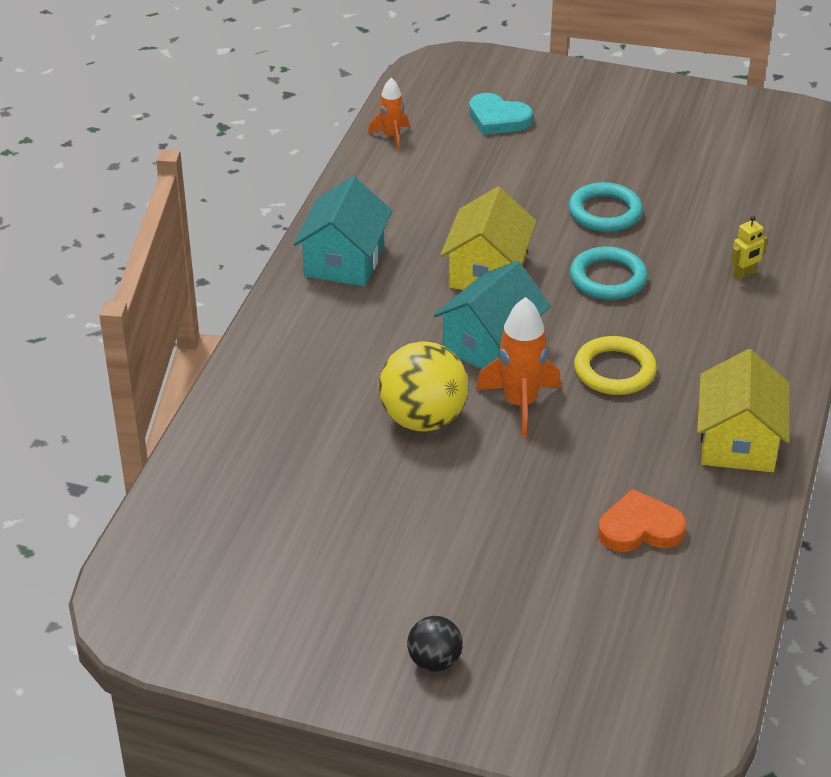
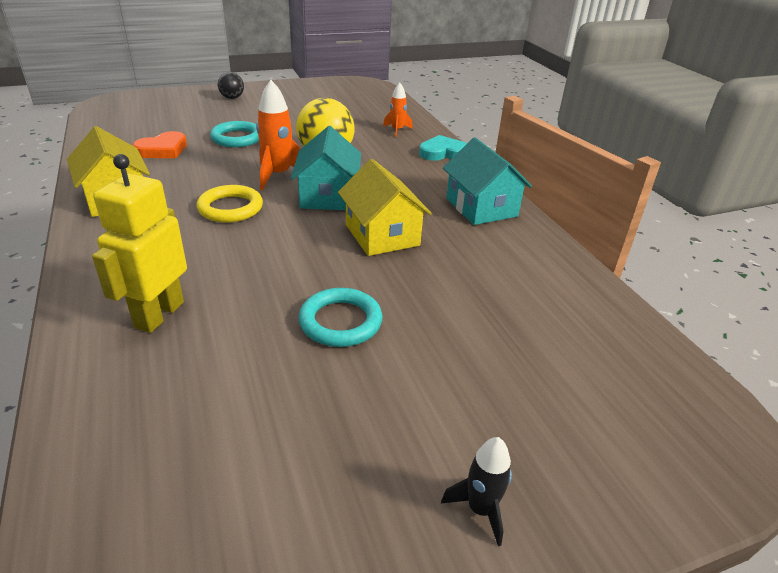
camera: 140 degrees right, 5 degrees down
orange rocket [368,78,409,150] -> orange rocket moved to [383,83,413,137]
turquoise heart [469,93,533,135] -> turquoise heart moved to [419,135,467,161]
turquoise ring [570,246,648,300] -> turquoise ring moved to [210,121,259,147]
yellow robot [731,216,767,280] -> yellow robot [92,154,187,333], size x2.19
none -> black rocket [441,437,512,546]

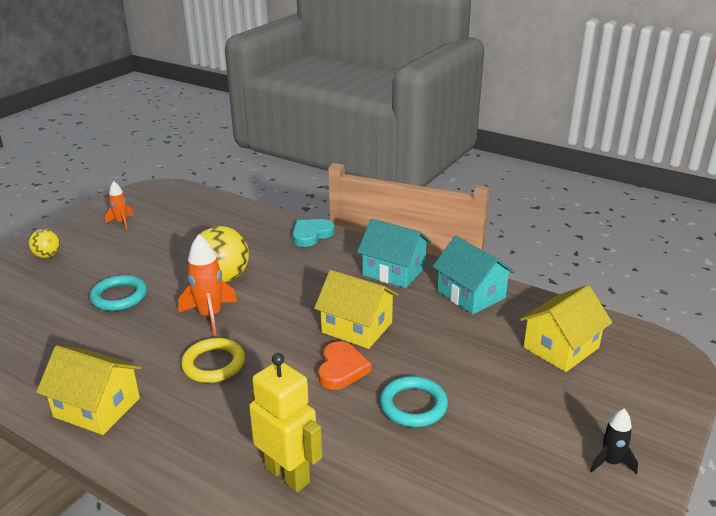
camera: 35 degrees left, 5 degrees down
yellow robot [92,154,187,333] -> yellow robot turned 150 degrees clockwise [249,353,322,492]
orange heart [132,131,187,158] -> orange heart moved to [318,341,371,390]
black ball [218,72,244,99] -> yellow ball [29,229,60,258]
turquoise house [291,126,361,210] -> turquoise house moved to [433,236,515,314]
orange rocket [383,83,413,137] -> orange rocket moved to [105,181,134,230]
none -> yellow house [520,285,612,372]

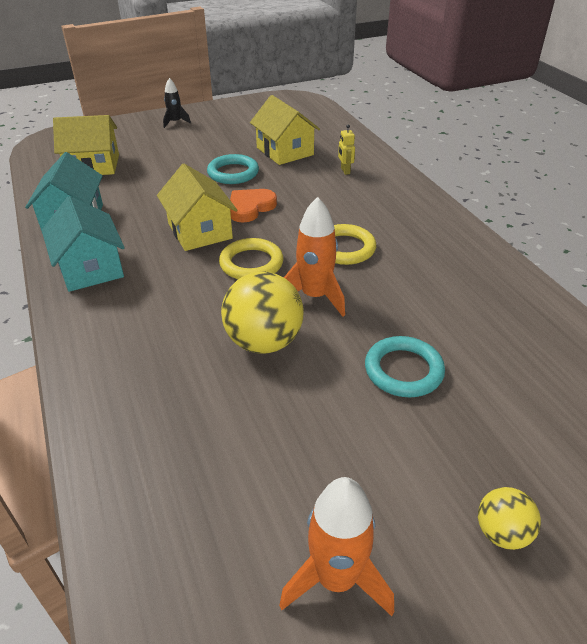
camera: 145 degrees left, 10 degrees up
yellow house [36,345,141,435] -> yellow house moved to [250,95,320,165]
orange rocket [105,181,134,230] -> orange rocket [279,477,394,616], size x1.67
yellow robot [249,353,322,492] -> yellow robot [338,124,355,175], size x0.46
turquoise heart [292,219,335,247] -> none
none -> yellow ring [219,238,283,279]

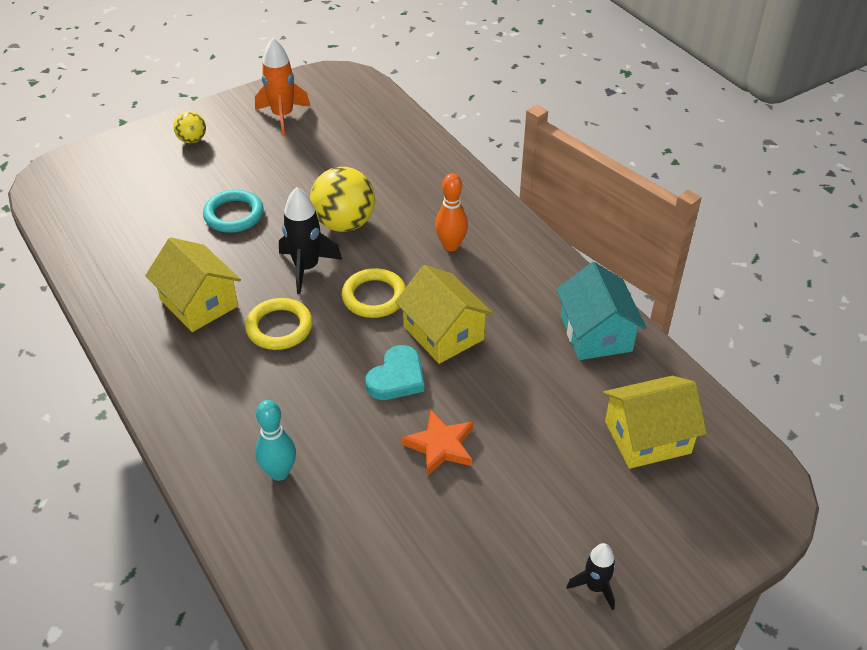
camera: 170 degrees right, 5 degrees up
turquoise house [42,196,125,292] -> none
turquoise ring [207,154,259,184] -> orange star [402,410,473,476]
orange heart [230,189,277,223] -> turquoise heart [366,345,424,400]
yellow house [250,95,320,165] -> yellow house moved to [145,237,241,332]
orange rocket [284,197,345,317] -> black rocket [279,187,342,294]
yellow robot [338,124,355,175] -> turquoise bowling pin [255,400,296,481]
none -> orange bowling pin [435,173,468,251]

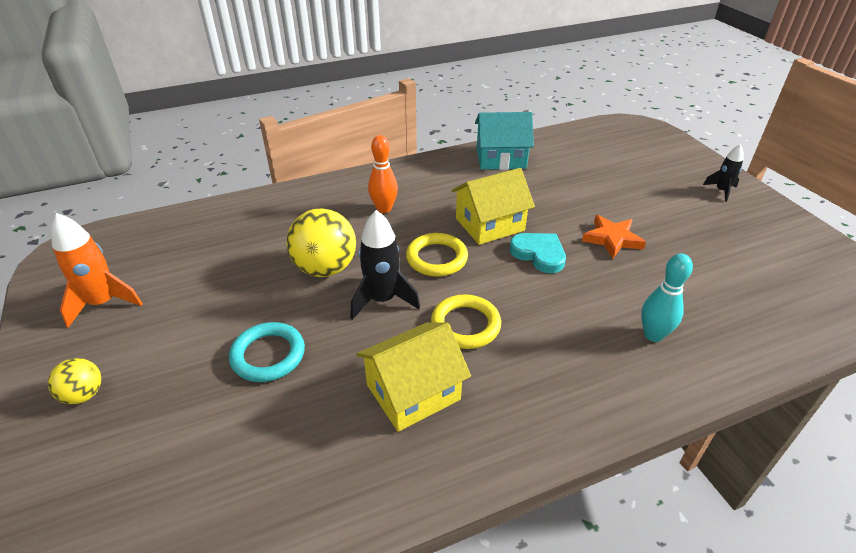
camera: 80 degrees left, 5 degrees down
yellow house [603,376,707,469] -> none

